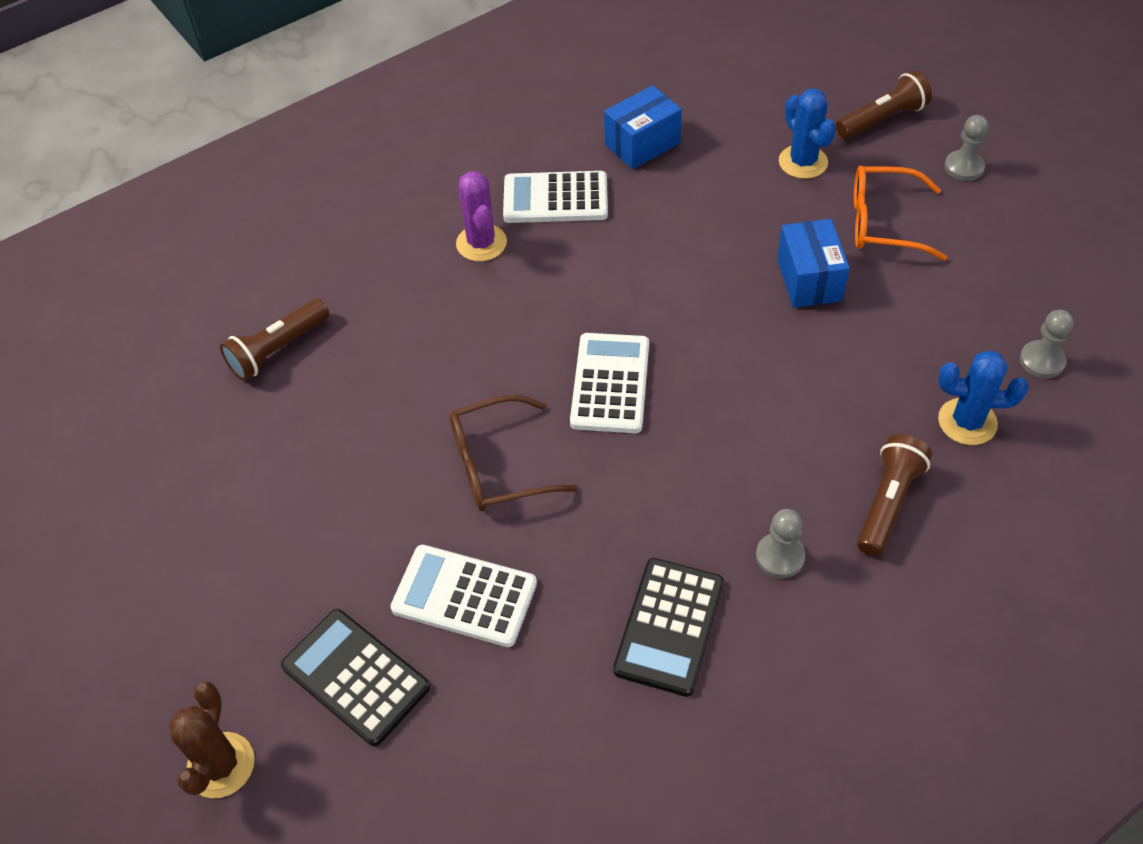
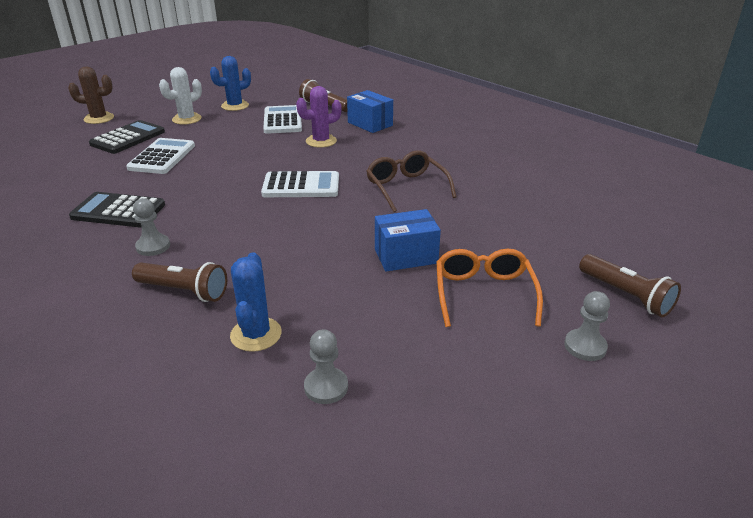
camera: 80 degrees right, 20 degrees down
brown glasses [450,395,578,511] -> brown glasses moved to [366,150,456,212]
purple cactus [456,171,507,261] -> purple cactus moved to [296,86,342,148]
white calculator [503,171,608,223] -> white calculator moved to [263,105,302,134]
blue box [604,85,682,169] -> blue box moved to [347,90,393,133]
blue cactus [779,88,836,179] -> blue cactus moved to [210,56,251,111]
none -> white cactus [159,67,202,125]

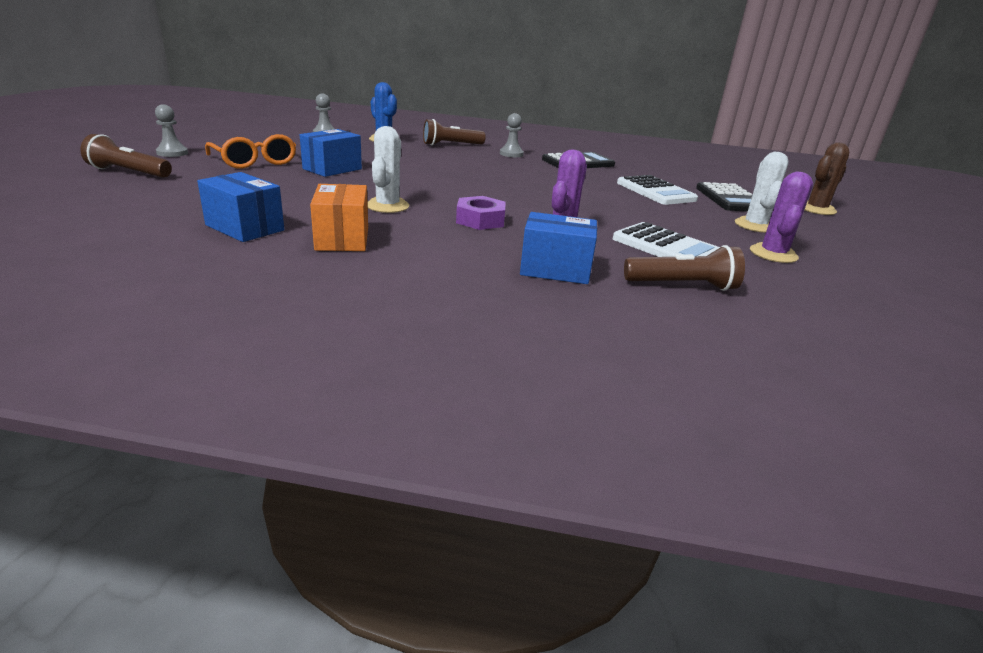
camera: 140 degrees right, 5 degrees down
blue cactus [210,56,251,111] -> purple cactus [750,171,813,263]
white calculator [261,171,339,197] -> none
brown glasses [366,150,456,212] -> white cactus [367,126,410,213]
none -> blue box [197,172,284,242]
none -> orange box [310,184,368,251]
none -> purple nut [456,196,506,230]

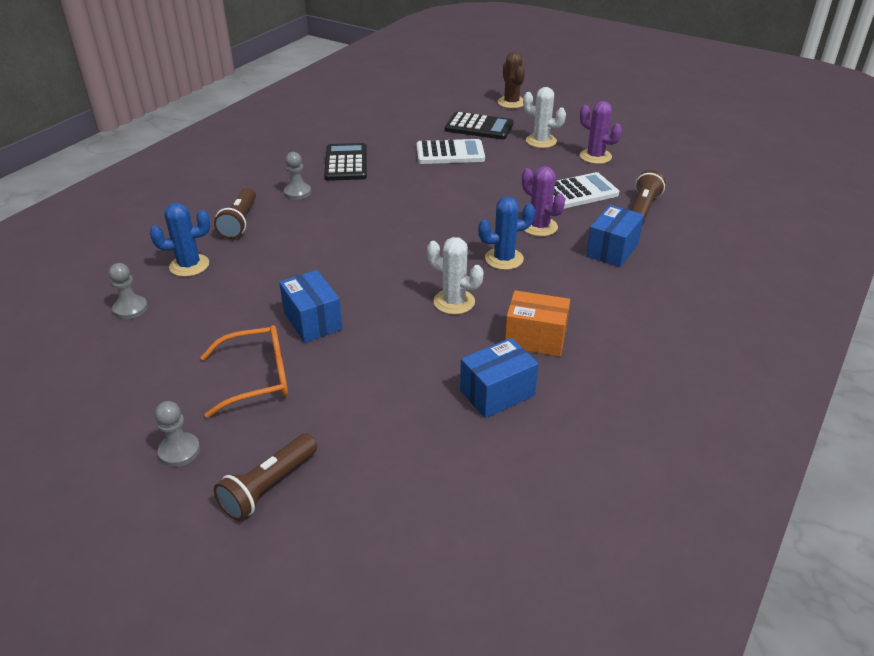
camera: 65 degrees left, 10 degrees up
purple nut [456,196,506,230] -> blue cactus [478,197,535,270]

